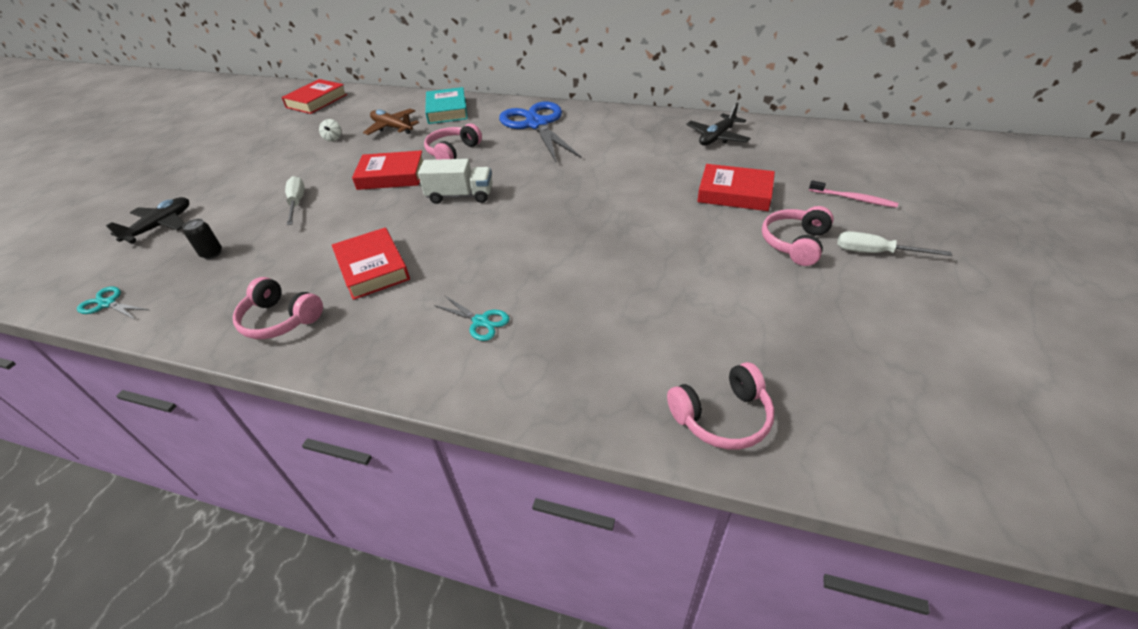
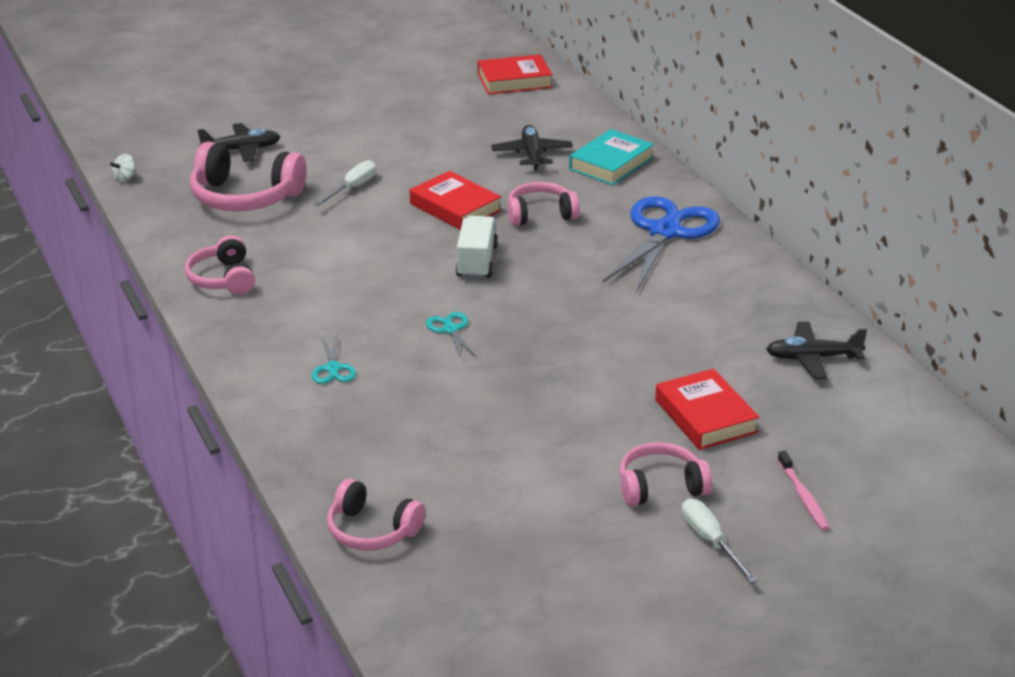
camera: 45 degrees right, 10 degrees down
turquoise scissors [77,287,149,319] -> turquoise scissors moved to [426,312,477,358]
black can [183,219,222,259] -> pink headphones [190,142,307,211]
white spinning top [319,119,341,141] -> white spinning top moved to [110,154,137,182]
red book [332,228,410,300] -> none
brown plane [363,109,419,135] -> black plane [491,125,573,170]
white truck [418,159,492,204] -> white truck turned 135 degrees counterclockwise [456,216,498,279]

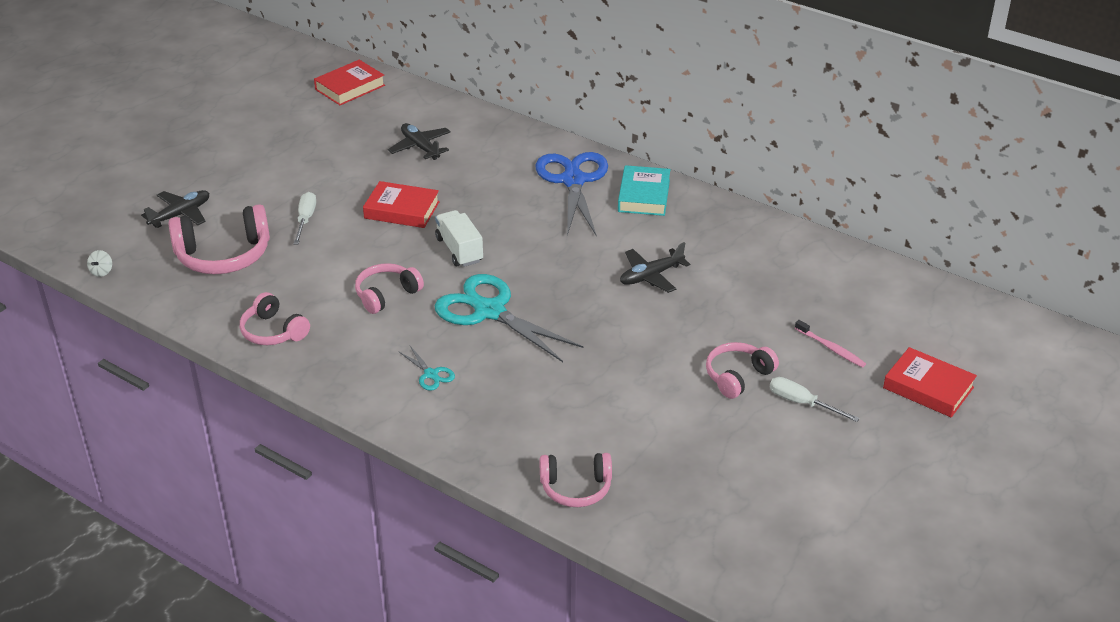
camera: 30 degrees left, 5 degrees up
turquoise scissors [426,312,477,358] -> turquoise scissors [434,274,584,362], size x2.34
pink headphones [508,182,580,226] -> pink headphones moved to [355,263,424,314]
turquoise book [569,129,654,185] -> turquoise book moved to [618,165,671,216]
red book [655,369,760,450] -> red book moved to [883,347,977,418]
black plane [766,322,867,379] -> black plane moved to [620,242,690,293]

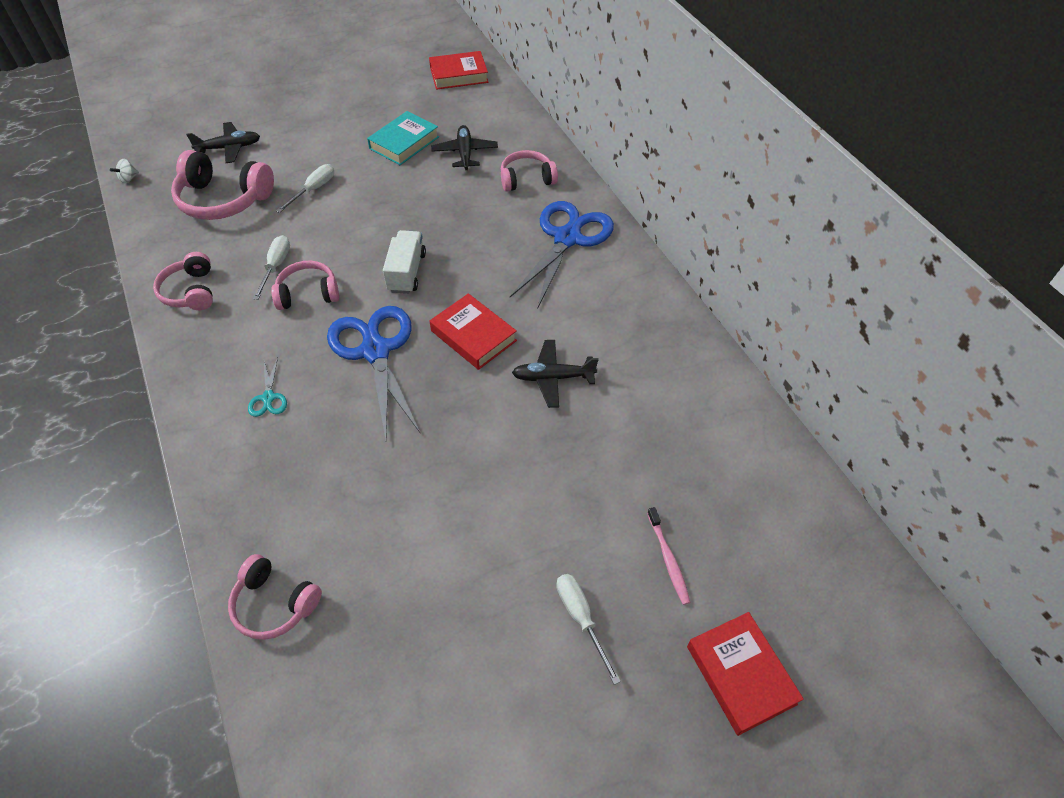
camera: 30 degrees right, 15 degrees up
red book [363,181,440,228] -> red book moved to [430,293,517,370]
turquoise scissors [434,274,584,362] -> blue scissors [327,306,421,440]
turquoise book [618,165,671,216] -> turquoise book moved to [367,111,439,165]
pink headphones [706,342,779,399] -> pink headphones moved to [501,150,558,191]
none -> white screwdriver [253,235,290,300]

